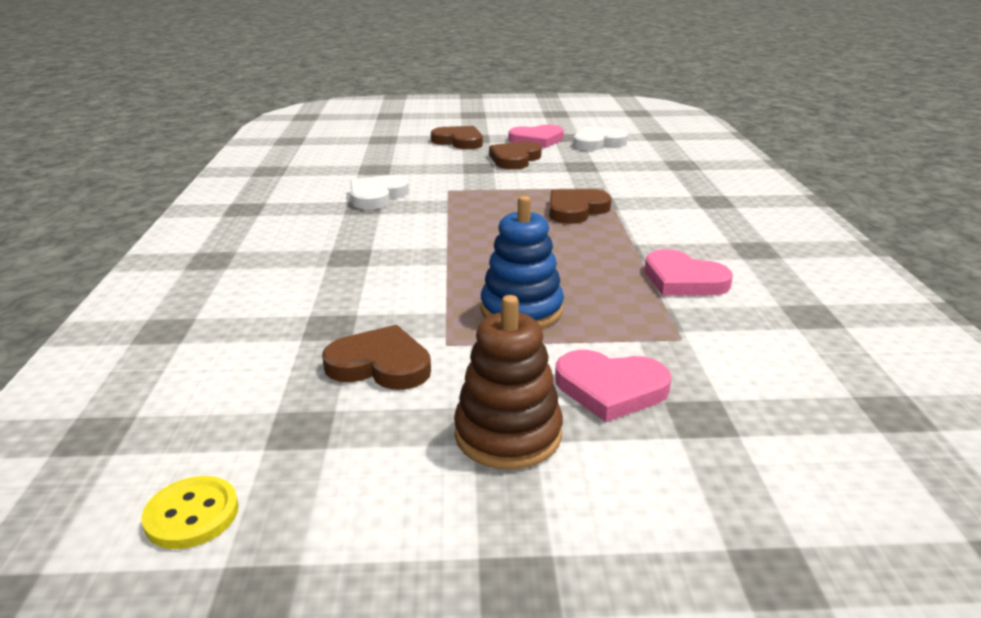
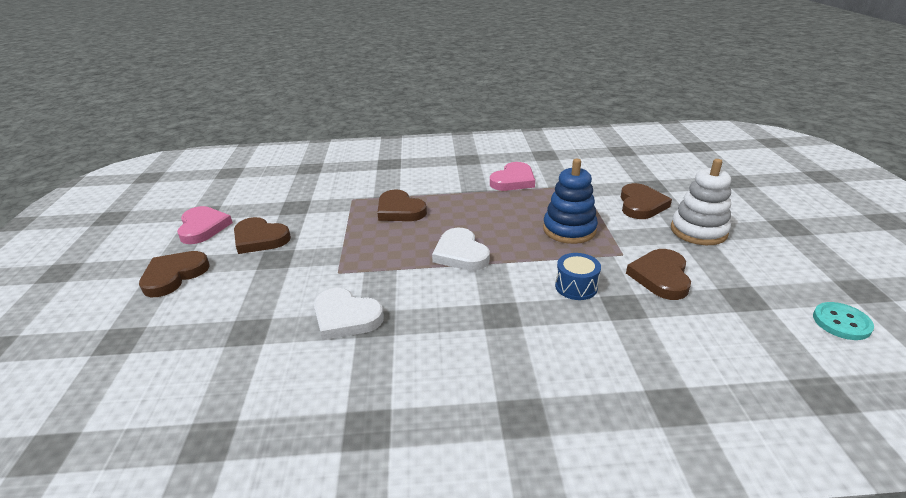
camera: 90 degrees left, 5 degrees up
yellow button [142,476,239,549] -> turquoise button [813,302,874,340]
brown stacking toy [454,295,563,469] -> white stacking toy [671,159,731,245]
pink heart [555,350,672,422] -> brown heart [621,183,672,219]
white heart [573,127,628,150] -> white heart moved to [432,228,490,271]
none -> blue drum [555,253,601,300]

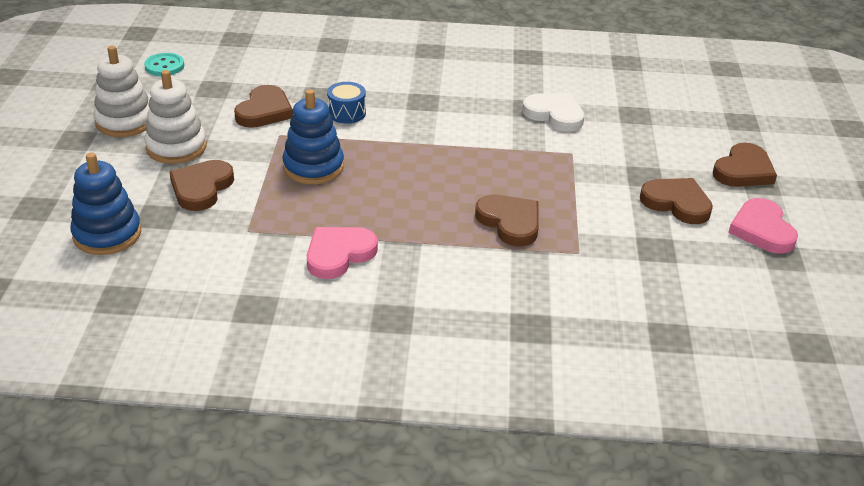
camera: 175 degrees left, 5 degrees up
white heart [432,228,490,271] -> none
none -> blue stacking toy [70,152,141,255]
none -> white stacking toy [93,46,150,137]

